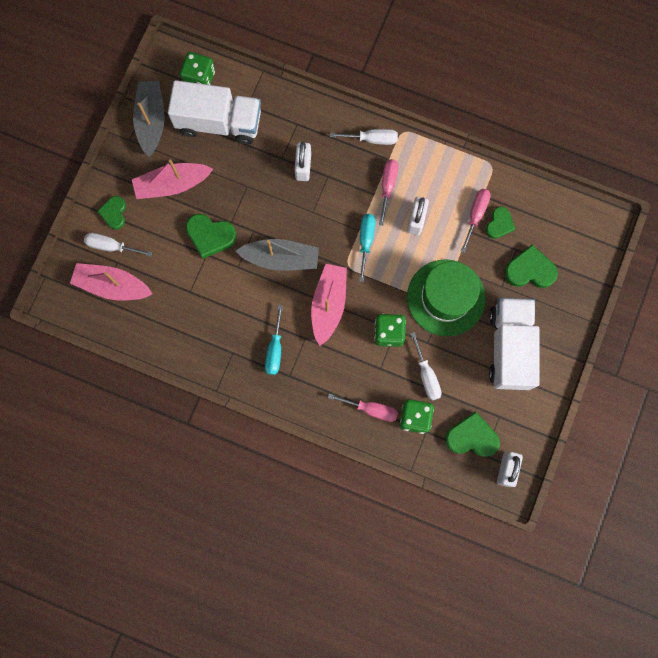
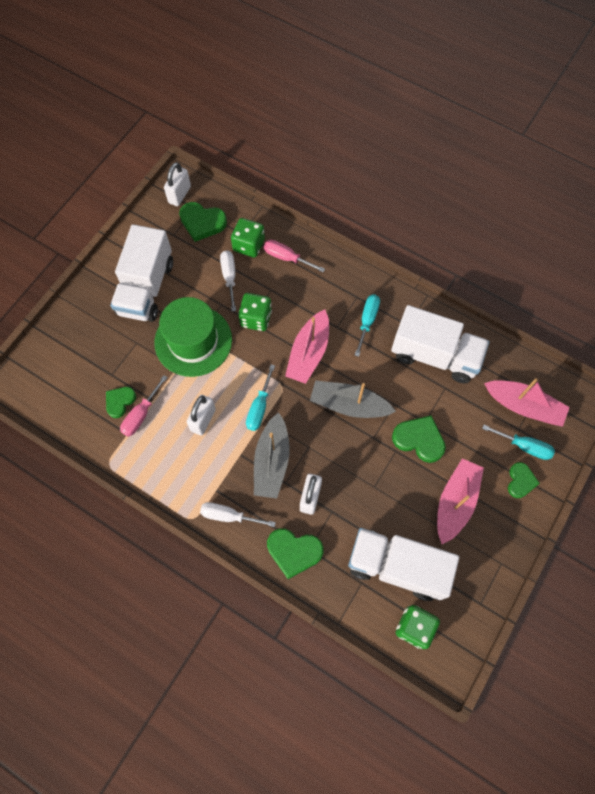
camera: 170 degrees left, 10 degrees down
white screwdriver [84,233,153,257] -> turquoise screwdriver [482,425,555,460]
pink boat [132,160,213,199] -> pink boat turned 60 degrees counterclockwise [437,458,484,544]
grey boat [133,81,165,157] -> grey boat moved to [254,412,290,499]
pink screwdriver [379,159,398,226] -> none
green heart [504,245,558,288] -> green heart moved to [267,529,324,579]
none -> white truck [391,305,489,383]

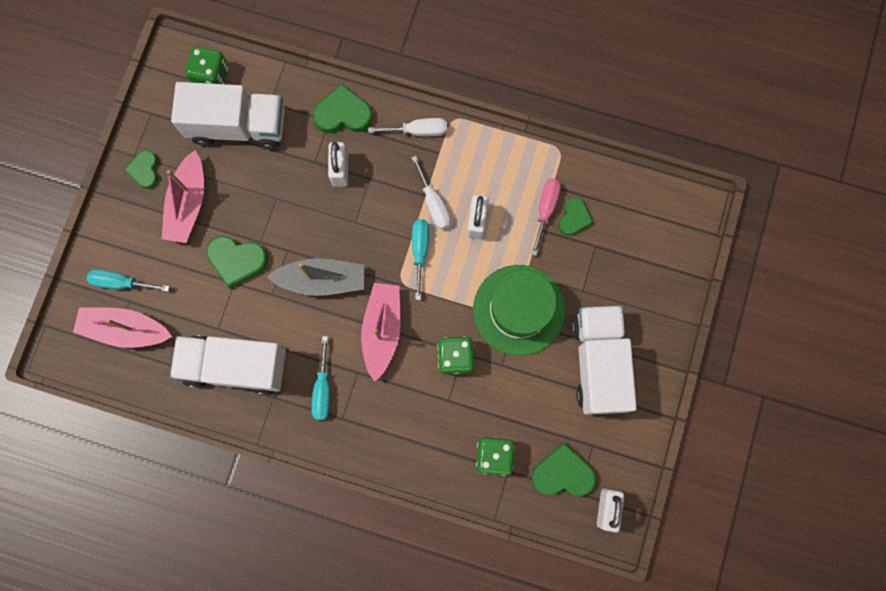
camera: 165 degrees right, 10 degrees up
white screwdriver [220,250,236,311] -> white screwdriver moved to [411,156,451,230]
grey boat [254,412,290,499] -> none
pink screwdriver [264,240,325,272] -> none
green heart [508,462,540,498] -> green heart moved to [125,150,158,189]

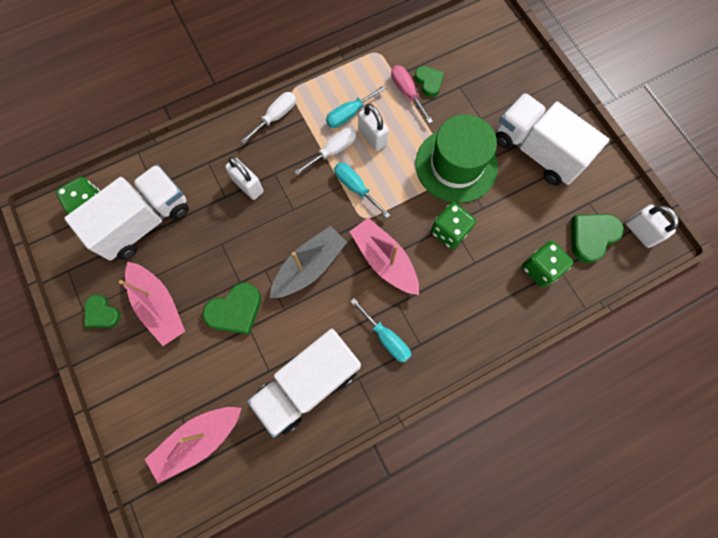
camera: 45 degrees left, 5 degrees down
turquoise screwdriver [87,269,170,292] -> turquoise screwdriver moved to [326,85,387,128]
green heart [313,84,373,133] -> none
white screwdriver [411,156,451,230] -> white screwdriver turned 60 degrees counterclockwise [294,128,356,175]

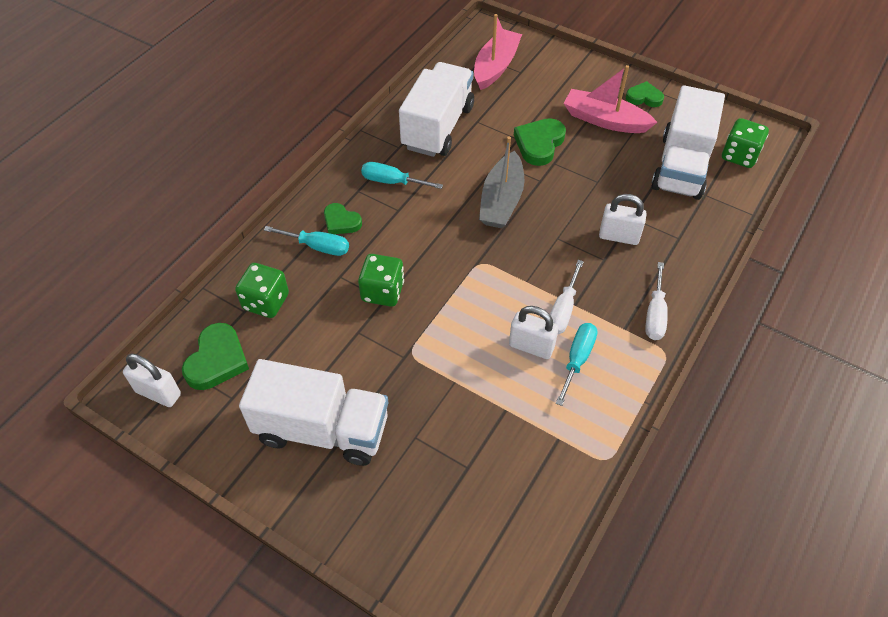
camera: 150 degrees right, 20 degrees down
turquoise screwdriver [334,163,390,218] -> turquoise screwdriver moved to [264,226,349,256]
pink boat [349,218,419,295] -> none
pink screwdriver [391,65,433,123] -> none
green heart [415,66,444,97] -> green heart moved to [324,203,362,234]
green hat [416,114,498,203] -> none

